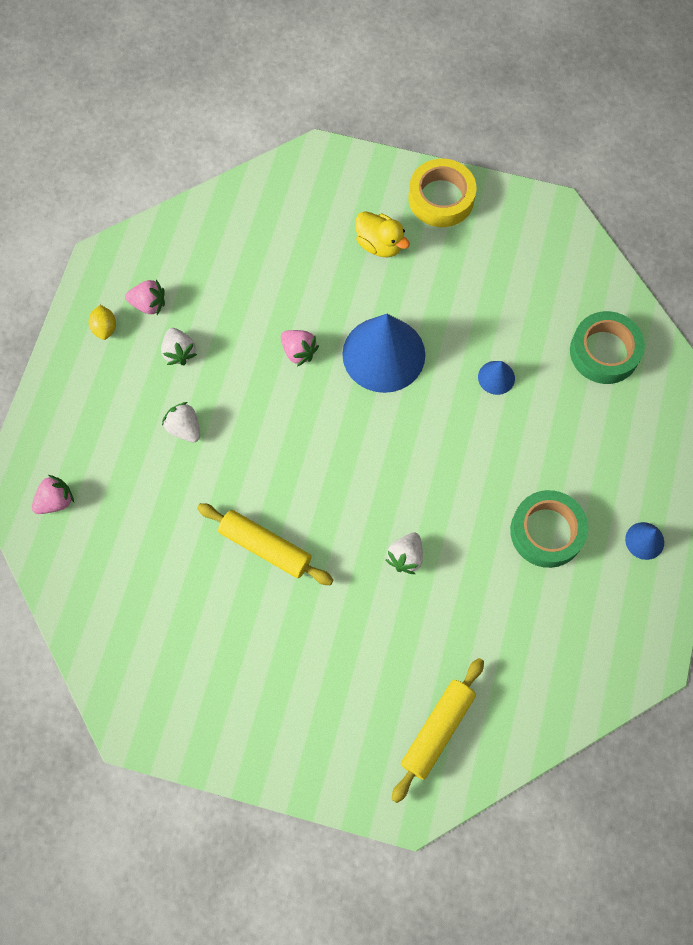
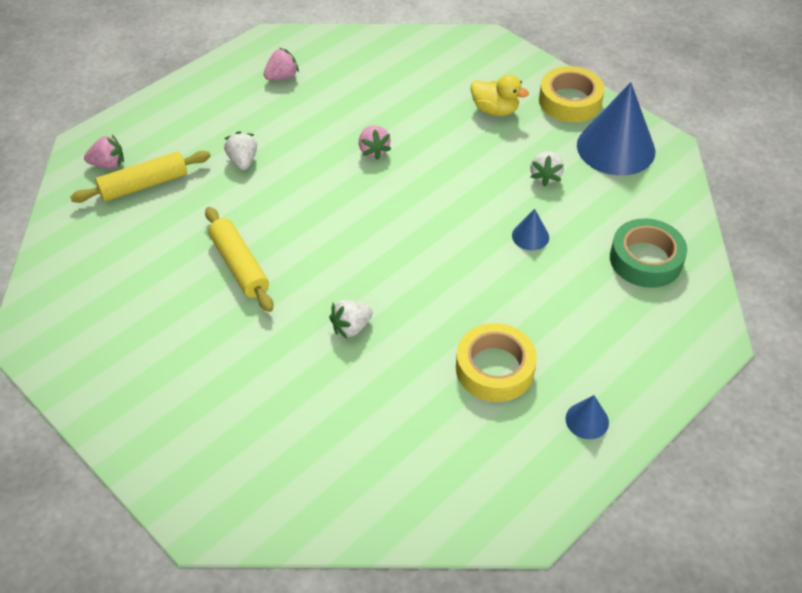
camera: 30 degrees right, 20 degrees down
yellow lemon [88,305,116,340] -> none
pink strawberry [125,279,165,315] -> pink strawberry turned 75 degrees counterclockwise [263,48,299,80]
white strawberry [161,328,197,365] -> white strawberry moved to [530,151,564,186]
blue cone [342,314,425,393] -> blue cone moved to [577,82,656,176]
yellow duck [355,211,410,257] -> yellow duck turned 45 degrees counterclockwise [470,74,529,116]
yellow rolling pin [392,658,484,803] -> yellow rolling pin moved to [70,151,211,203]
green tape [510,490,588,568] -> yellow tape [456,323,537,402]

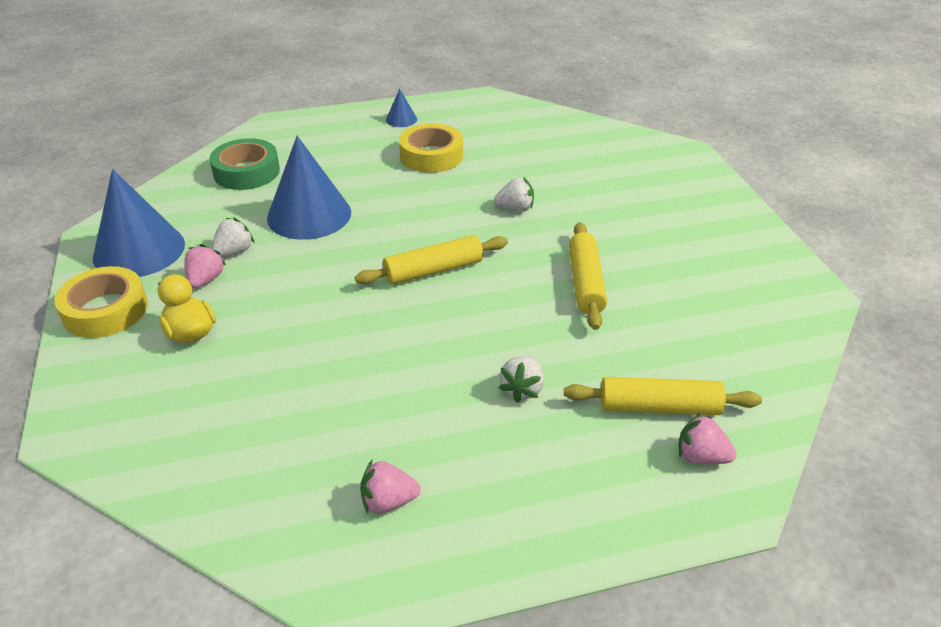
camera: 150 degrees left, 10 degrees down
pink strawberry [359,126,391,160] -> pink strawberry moved to [184,244,226,289]
blue cone [512,209,549,250] -> blue cone [267,136,351,240], size x2.26
none -> yellow rolling pin [355,235,508,285]

